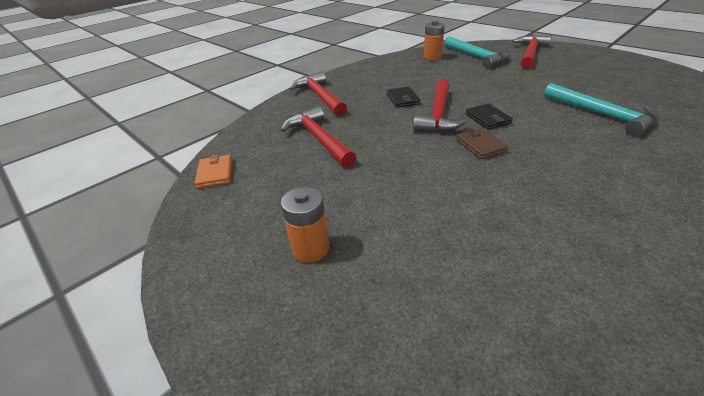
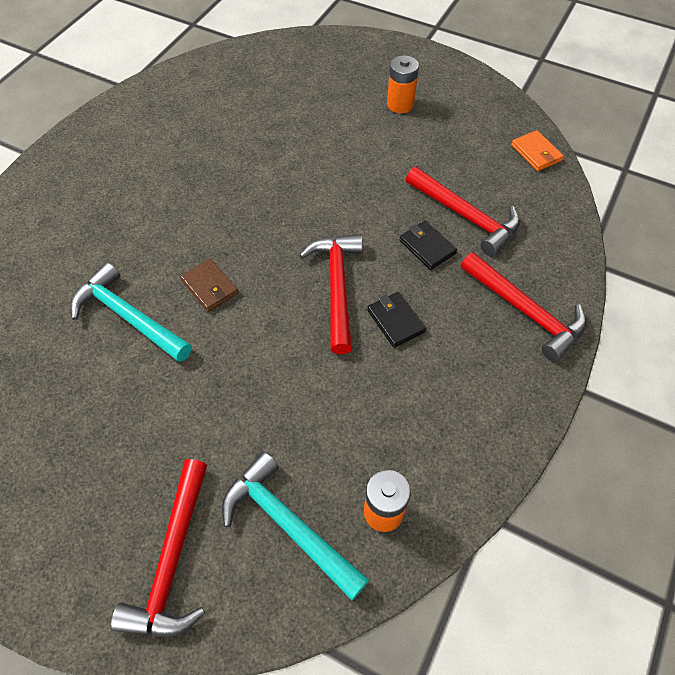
camera: 160 degrees right, 20 degrees up
brown wallet [456,128,508,159] -> brown wallet moved to [180,259,238,312]
black wallet [466,104,513,130] -> black wallet moved to [399,221,457,270]

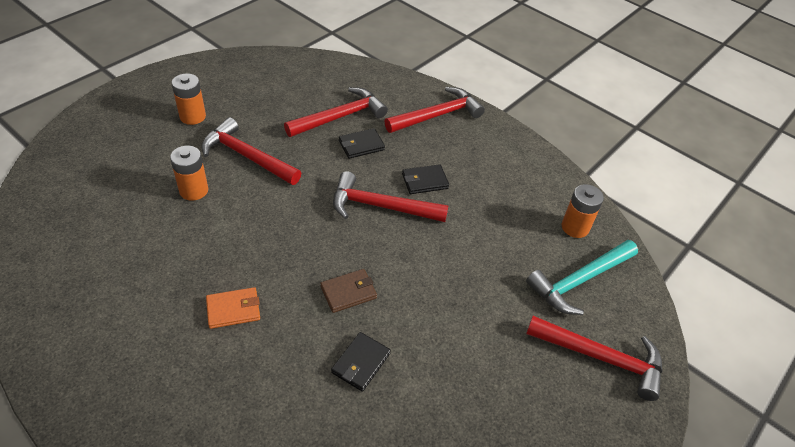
camera: 80 degrees left, 10 degrees down
turquoise hammer [70,262,192,362] -> black wallet [331,332,391,392]
orange wallet [511,130,564,171] -> orange wallet moved to [206,287,260,329]
none -> orange battery [170,146,208,201]
none -> red hammer [202,117,301,185]

